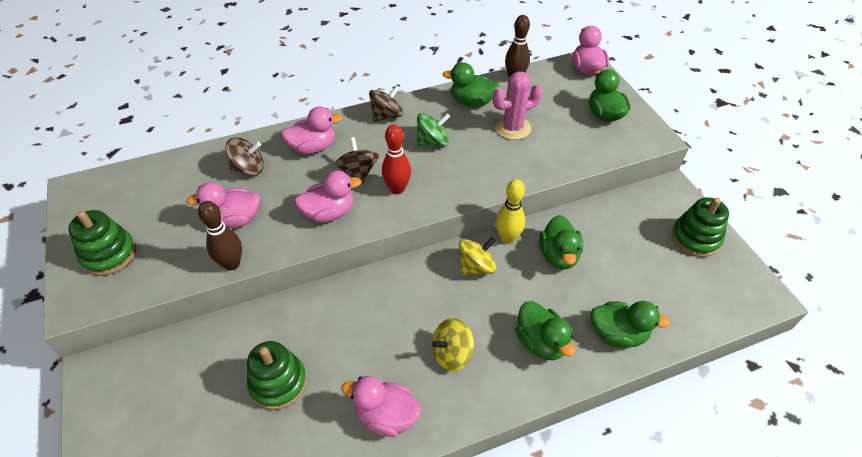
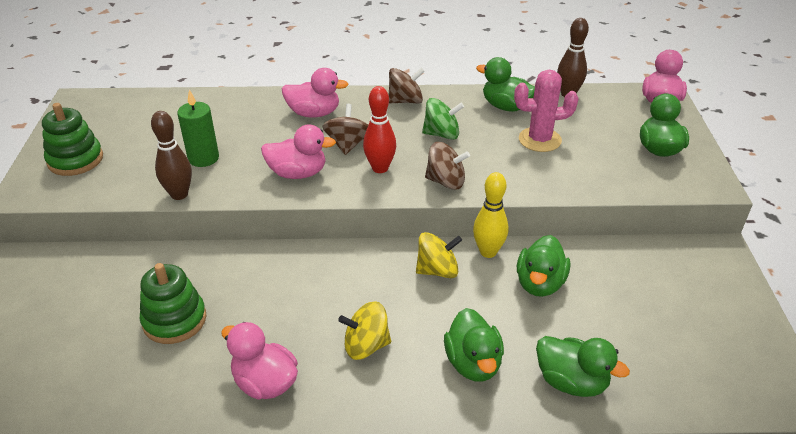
camera: 20 degrees right, 10 degrees down
pink duck [186,182,260,228] -> green candle [177,90,219,167]
brown spinning top [225,137,264,175] -> brown spinning top moved to [425,142,470,190]
green stacking toy [672,197,729,257] -> none

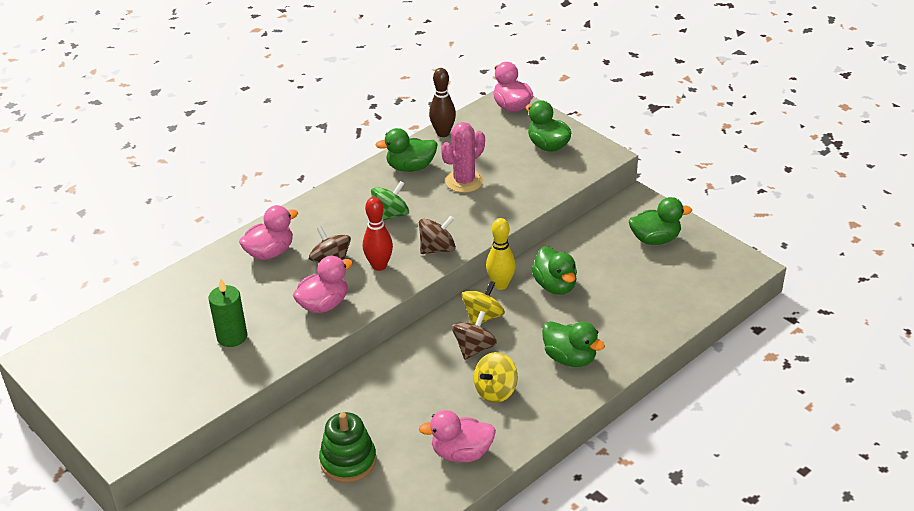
camera: 40 degrees left, 0 degrees up
green stacking toy [42,103,103,176] -> none
brown bowling pin [151,111,192,200] -> none
brown spinning top [389,68,424,103] -> brown spinning top moved to [452,311,497,360]
green duck [536,336,630,397] -> green duck moved to [629,197,692,245]

